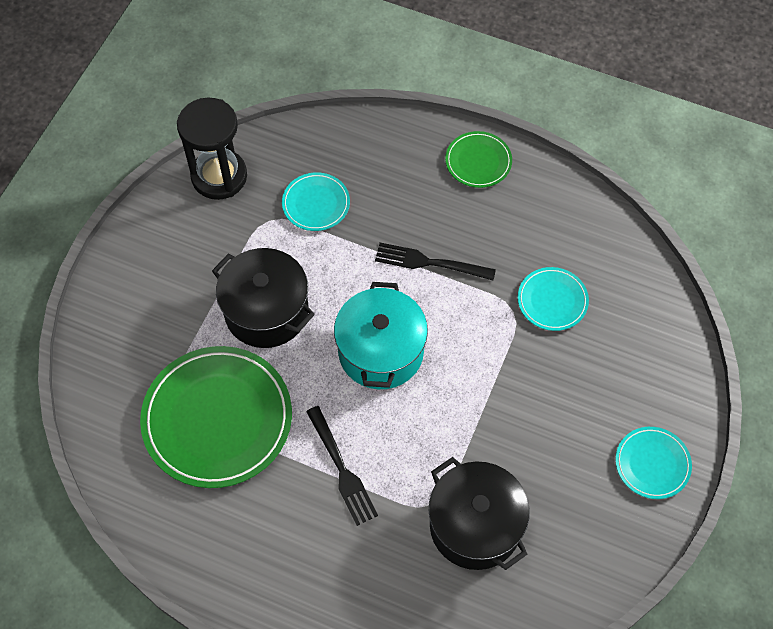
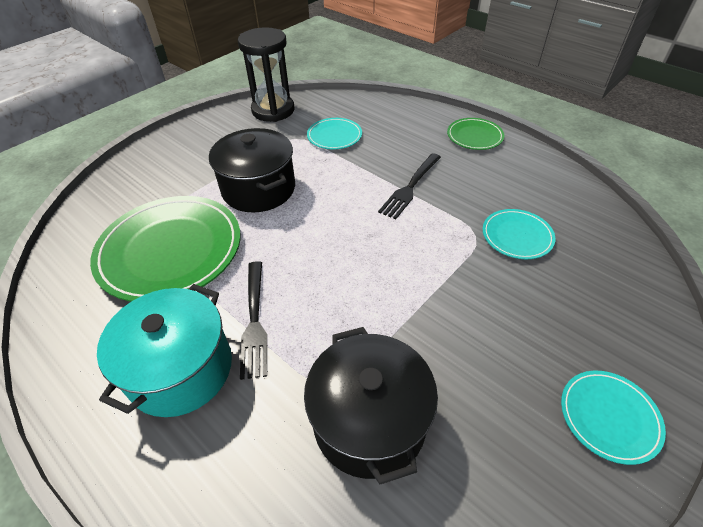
camera: 20 degrees right, 15 degrees down
turquoise pot [334,282,428,389] -> turquoise pot moved to [97,284,232,417]
black fork [375,243,496,280] -> black fork turned 90 degrees counterclockwise [378,153,441,219]

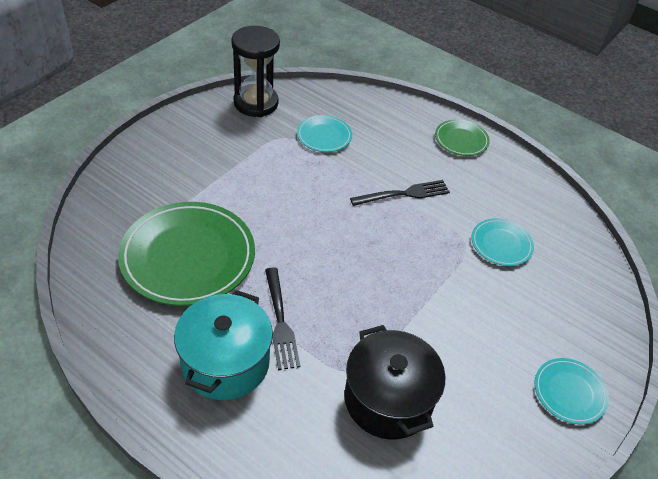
camera: 10 degrees left, 0 degrees up
black pot [209,128,295,212] -> none
black fork [378,153,441,219] -> black fork turned 135 degrees counterclockwise [350,180,450,206]

